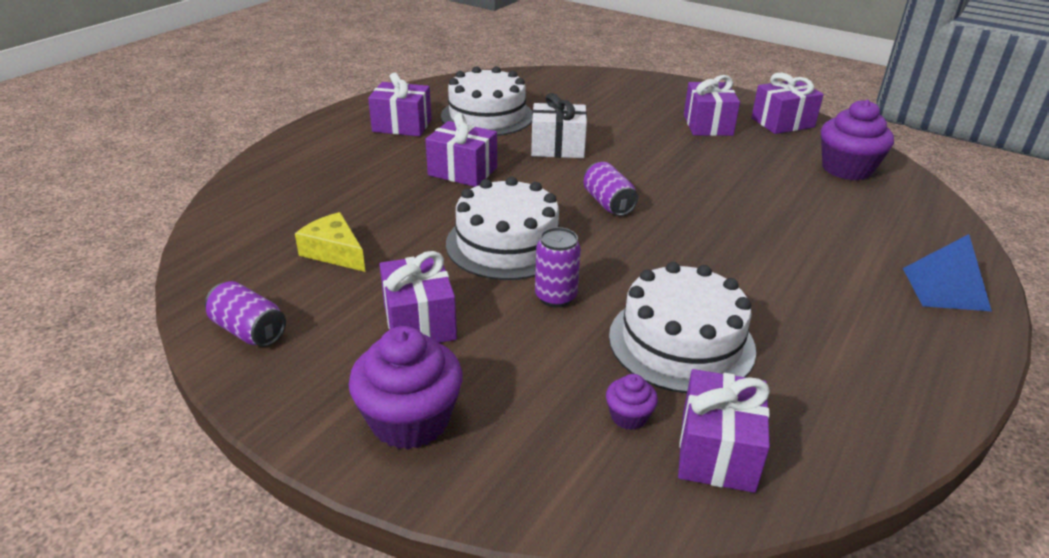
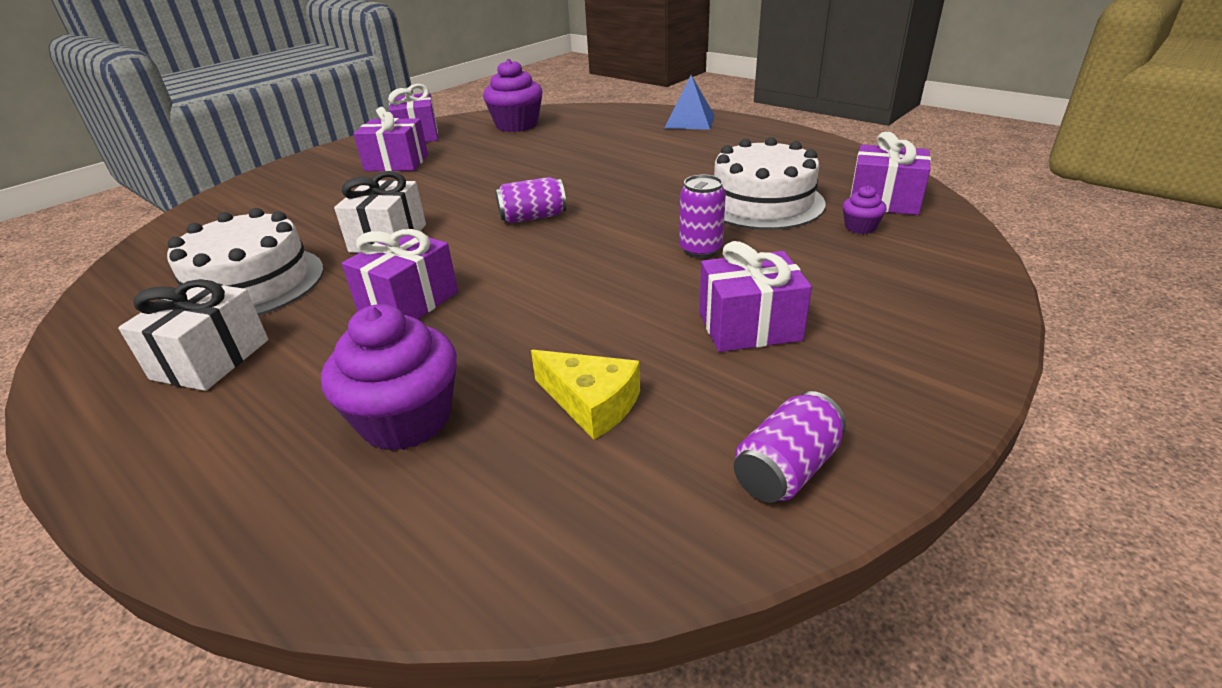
camera: 80 degrees left, 0 degrees up
yellow cheese [295,212,366,272] -> yellow cheese turned 105 degrees counterclockwise [531,350,640,440]
purple cupcake [349,326,463,450] -> purple cupcake moved to [321,304,457,451]
purple gift [368,73,432,136] -> white gift [118,279,268,391]
white cake [446,177,559,280] -> none

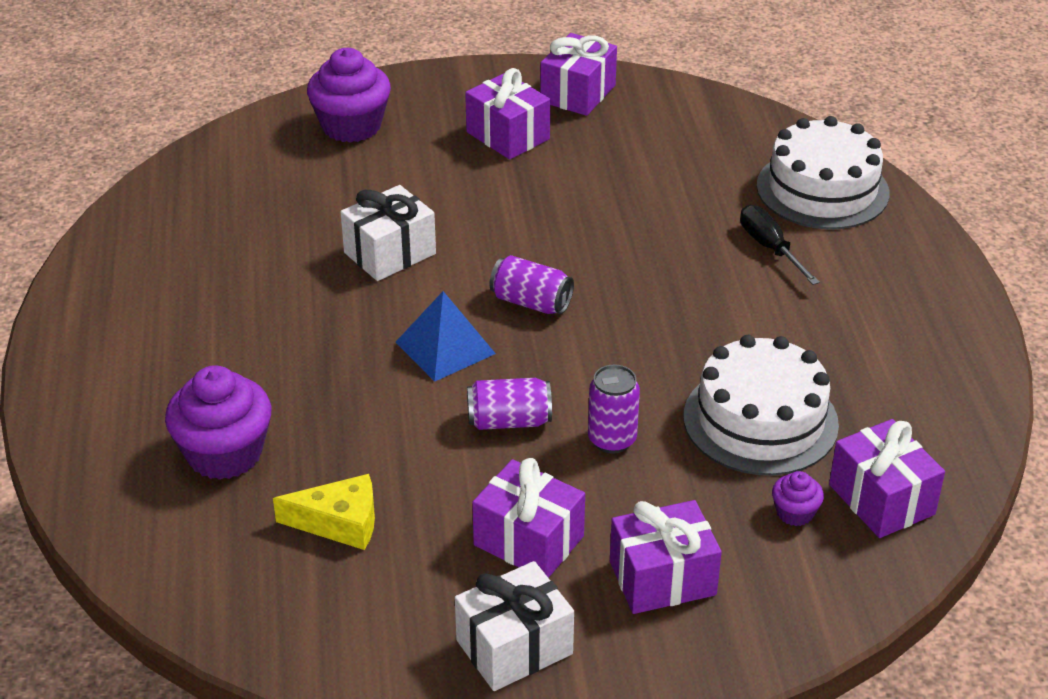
camera: 40 degrees right, 5 degrees up
white gift [118,279,268,391] -> white gift moved to [455,561,574,691]
white cake [167,208,324,316] -> white cake moved to [757,116,889,229]
purple gift [342,229,458,319] -> purple gift moved to [610,500,722,614]
purple cupcake [483,59,543,132] -> purple cupcake moved to [307,48,391,143]
yellow cheese [531,350,640,440] -> yellow cheese turned 75 degrees counterclockwise [273,474,375,550]
blue pyramid [665,75,715,130] -> blue pyramid moved to [396,291,496,382]
purple can [734,391,846,503] -> purple can moved to [467,378,552,430]
none -> black screwdriver [740,205,820,285]

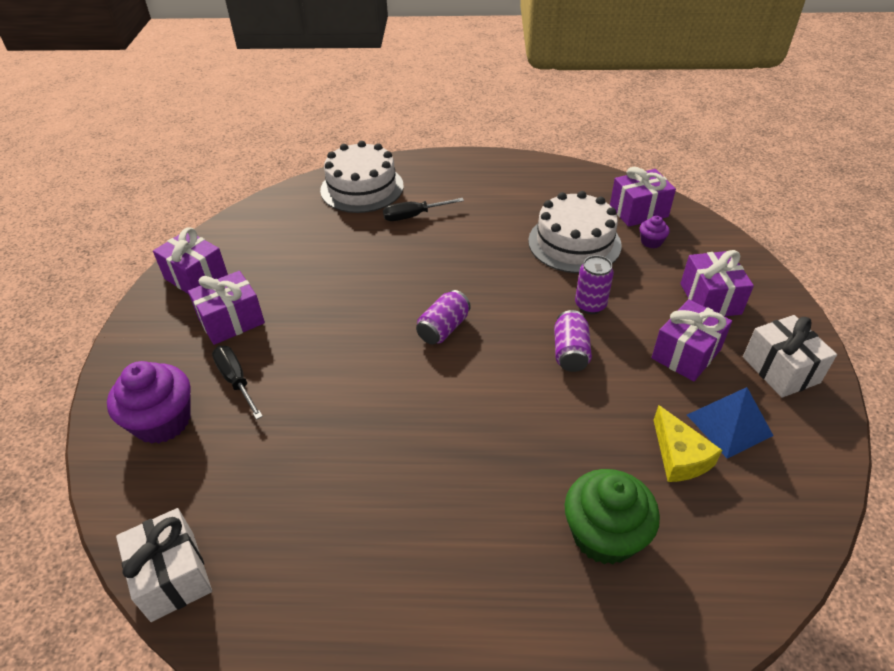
camera: 80 degrees left, 5 degrees up
purple cupcake [165,365,271,480] -> green cupcake [565,469,660,565]
yellow cheese [273,474,375,550] -> yellow cheese turned 150 degrees clockwise [654,405,722,482]
white gift [340,185,436,281] -> white gift moved to [116,508,212,622]
blue pyramid [396,291,496,382] -> blue pyramid moved to [687,387,774,459]
none -> black screwdriver [212,346,263,420]

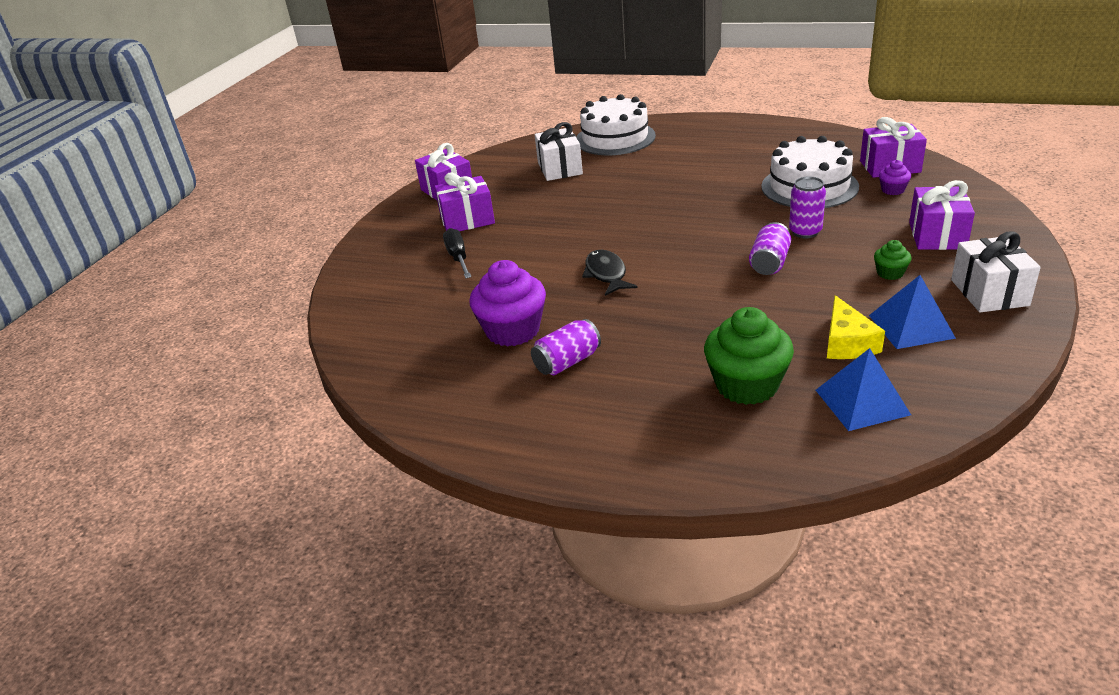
camera: 20 degrees right, 10 degrees down
purple cupcake [107,361,191,444] -> purple cupcake moved to [470,260,546,347]
white gift [116,508,212,622] -> white gift moved to [535,122,583,181]
black screwdriver [383,198,464,221] -> none
purple can [416,290,471,344] -> purple can moved to [531,319,601,375]
purple gift [652,299,732,381] -> green cupcake [874,240,912,280]
none -> black fish [582,250,638,296]
none -> blue pyramid [816,348,911,431]

